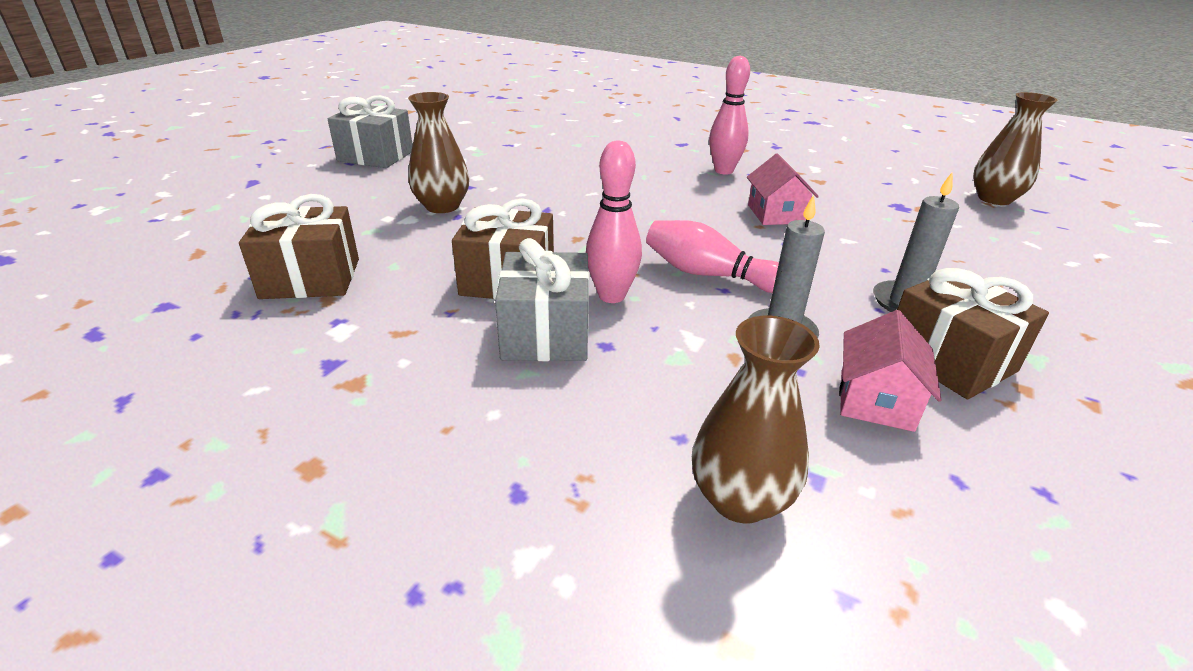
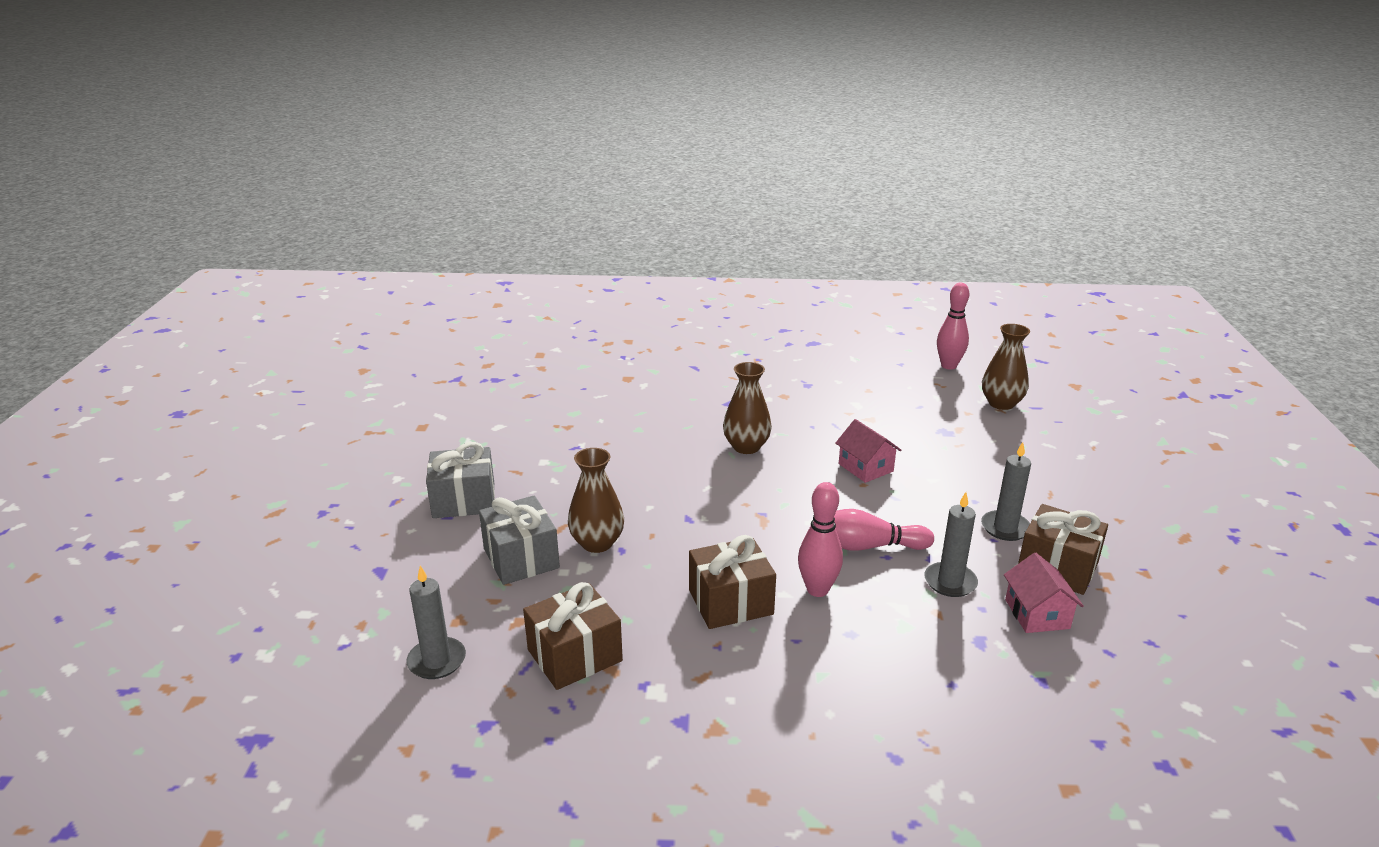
camera: 25 degrees left, 5 degrees down
grey gift [495,238,589,361] -> grey gift moved to [479,495,560,585]
brown vase [692,316,820,523] -> brown vase moved to [723,362,772,454]
pink bowling pin [709,56,750,174] -> pink bowling pin moved to [937,283,969,370]
none -> grey candle [407,565,466,679]

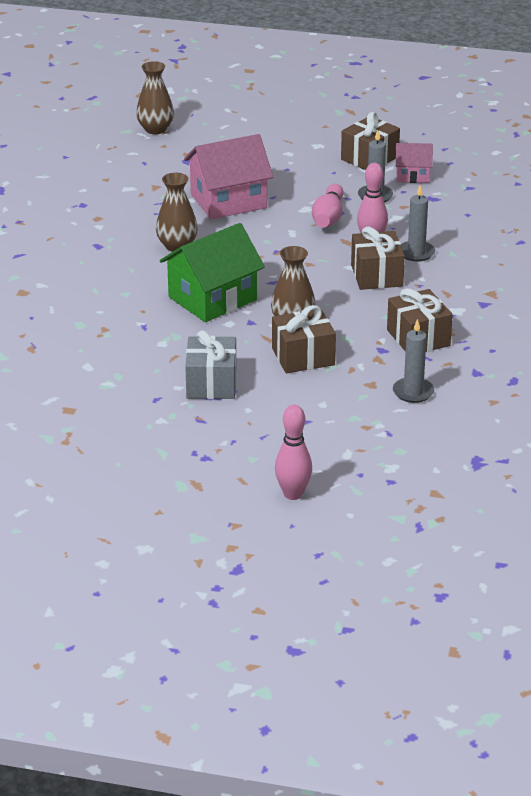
camera: 80 degrees left, 5 degrees up
grey gift [479,495,560,585] -> brown gift [272,305,336,373]
pink house [835,419,901,483] -> pink house [184,134,273,219], size x1.85
pink bowling pin [937,283,969,370] -> pink bowling pin moved to [275,405,312,500]
grey candle [981,442,1031,541] -> grey candle moved to [401,185,435,262]
none -> green house [160,223,265,322]

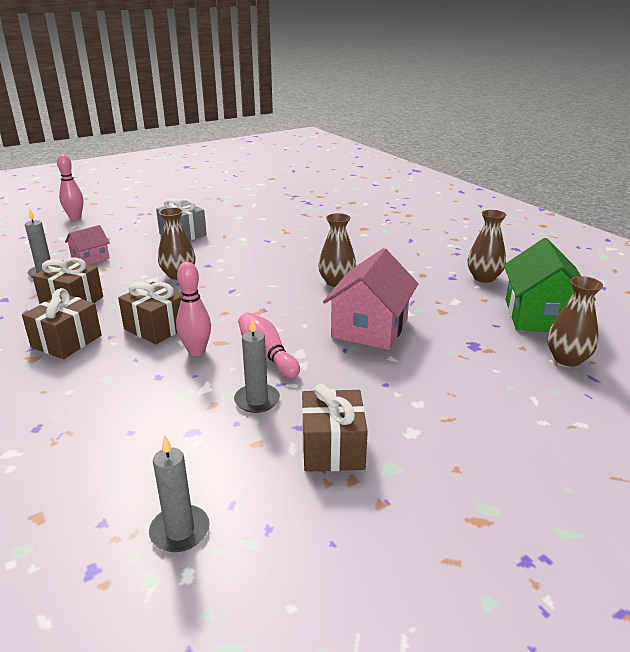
camera: 135 degrees right, 5 degrees down
green house [160,223,265,322] -> green house moved to [504,238,596,332]
brown gift [272,305,336,373] -> brown gift moved to [22,288,102,359]
pink house [395,143,433,183] -> pink house moved to [65,225,110,265]
grey candle [401,185,435,262] -> grey candle moved to [149,435,210,552]
none -> brown vase [468,210,506,283]

